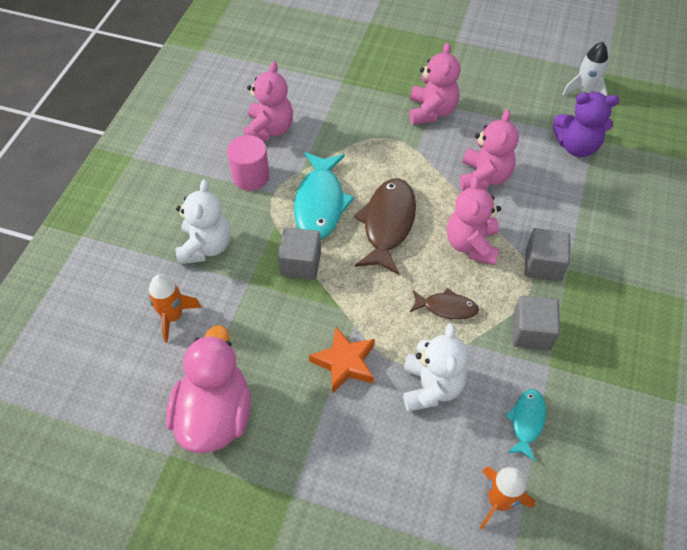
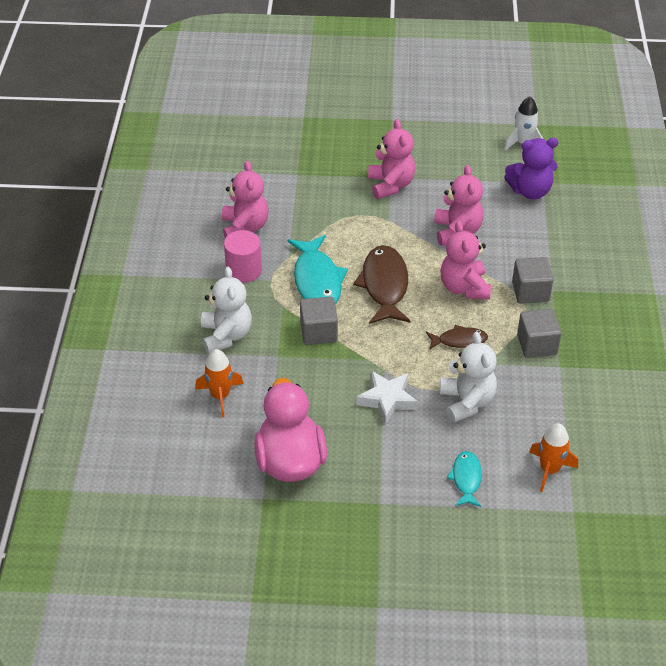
camera: 15 degrees left, 10 degrees down
orange star [309,327,375,394] -> white star [356,371,418,424]
turquoise fish [505,389,546,461] -> turquoise fish moved to [447,451,482,507]

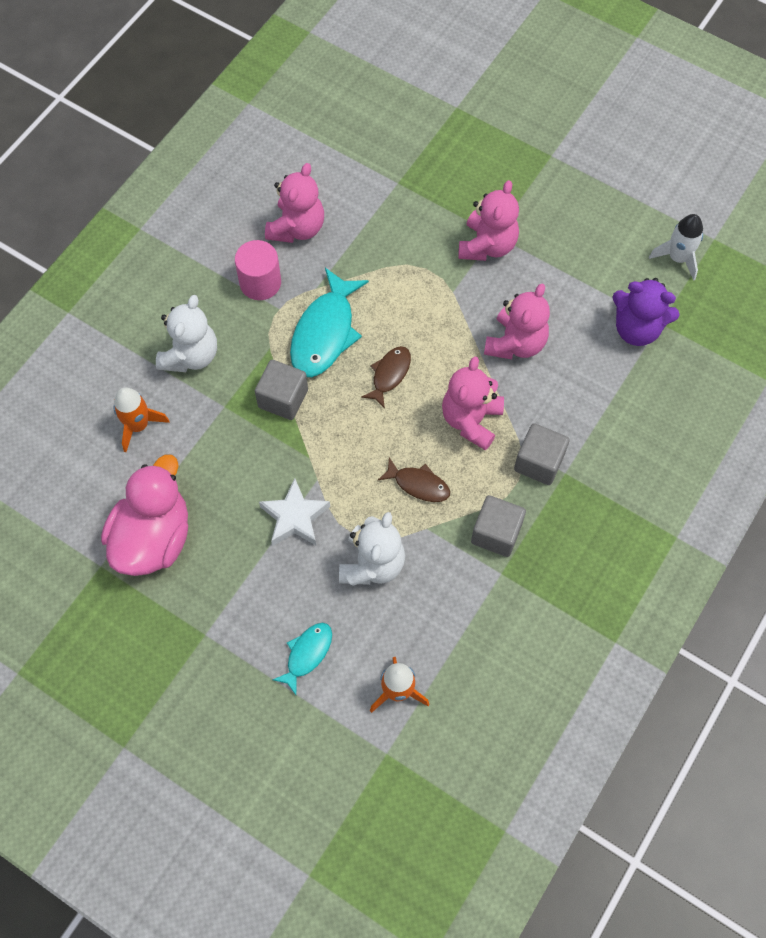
camera: 30 degrees right, 20 degrees up
brown fish [353,245,411,324] -> brown fish [361,346,411,409], size x0.55

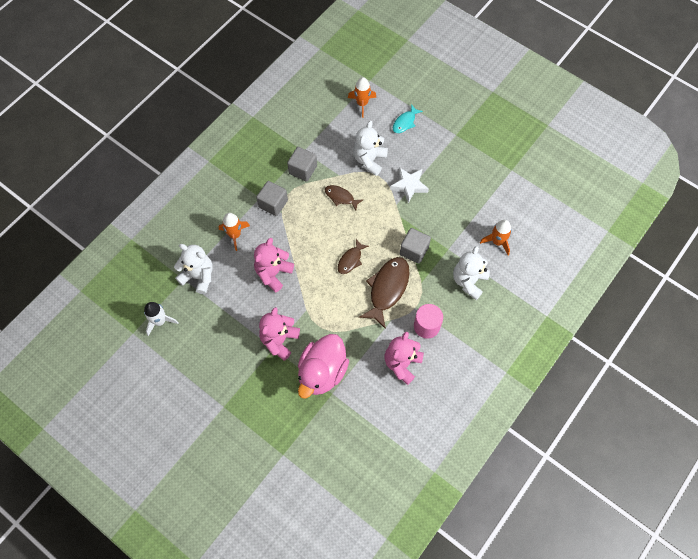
camera: 175 degrees left, 0 degrees up
pink duck [101,454,188,576] -> pink duck moved to [298,334,349,399]
turquoise fish [290,268,369,377] -> brown fish [359,257,410,329]
pink teddy bear [442,356,504,451] -> none
purple teddy bear [612,278,680,346] -> white teddy bear [174,244,213,294]
none -> orange rocket [219,213,250,251]

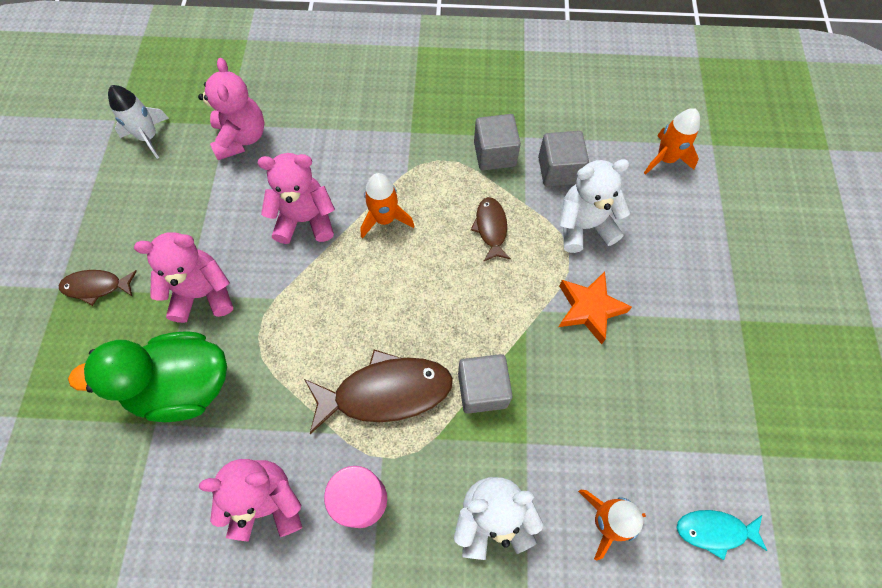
camera: 55 degrees right, 0 degrees up
white teddy bear [174,244,213,294] -> pink teddy bear [198,58,264,160]
orange rocket [219,213,250,251] -> orange rocket moved to [360,173,414,239]
grey cube [256,181,288,216] -> grey cube moved to [538,131,589,186]
pink duck [298,334,349,399] -> green duck [68,331,227,422]
brown fish [338,239,369,274] -> brown fish moved to [59,270,137,306]
white star [390,167,429,203] -> orange star [559,271,632,344]
turquoise fish [393,104,423,133] -> turquoise fish moved to [677,510,767,560]

